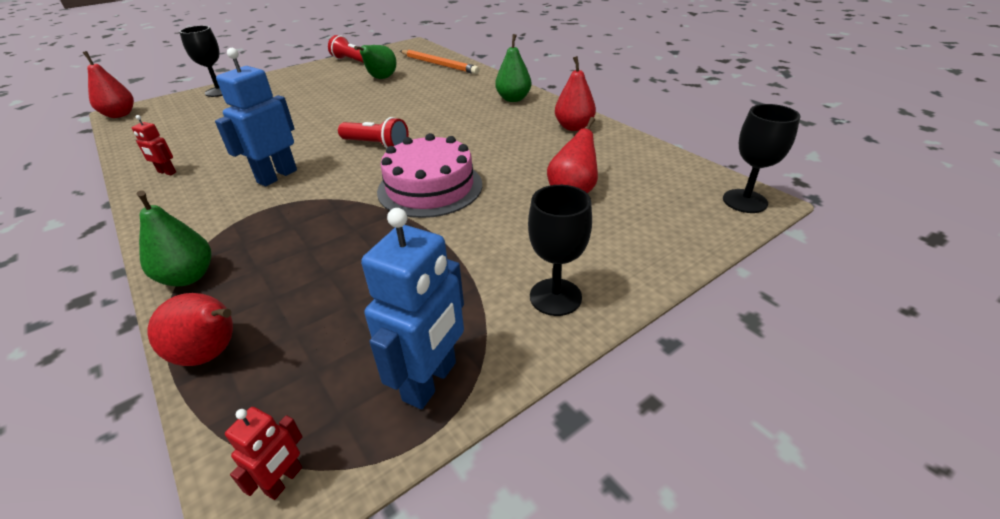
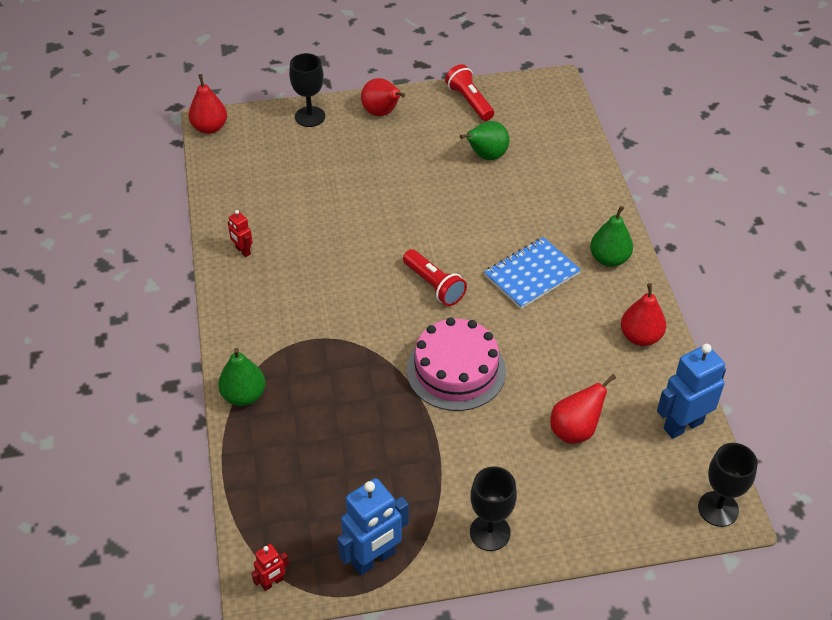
camera: 25 degrees right, 10 degrees up
red pear [148,293,233,366] -> red pear moved to [361,78,405,116]
blue robot [215,48,297,186] -> blue robot moved to [657,344,726,439]
orange pencil [400,50,479,74] -> none
none -> blue notebook [484,237,581,309]

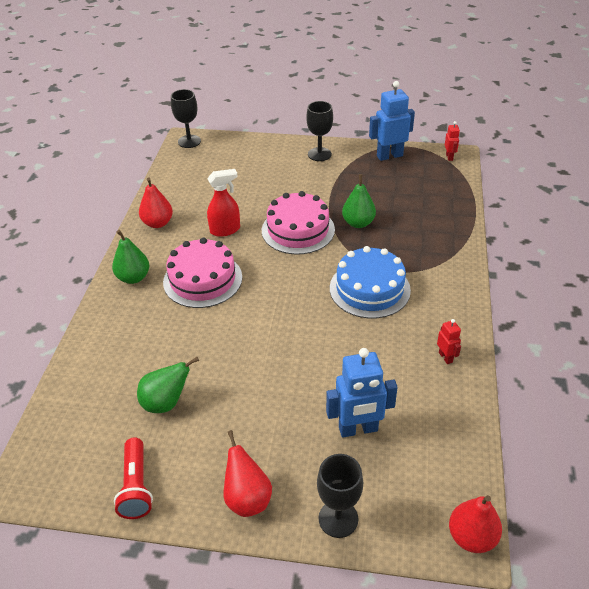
camera: 160 degrees left, 5 degrees down
green pear [218,348,266,406] -> green pear moved to [342,174,376,228]
red robot [251,544,289,591] -> red robot turned 105 degrees clockwise [445,121,460,161]
red flashlight [403,249,467,306] -> none
blue notebook [484,237,581,309] -> pink cake [163,238,242,308]
red pear [551,374,616,444] -> none
blue robot [657,344,726,439] -> blue robot moved to [326,348,398,438]
none -> red spray bottle [207,169,240,237]
none -> blue cake [330,246,411,318]

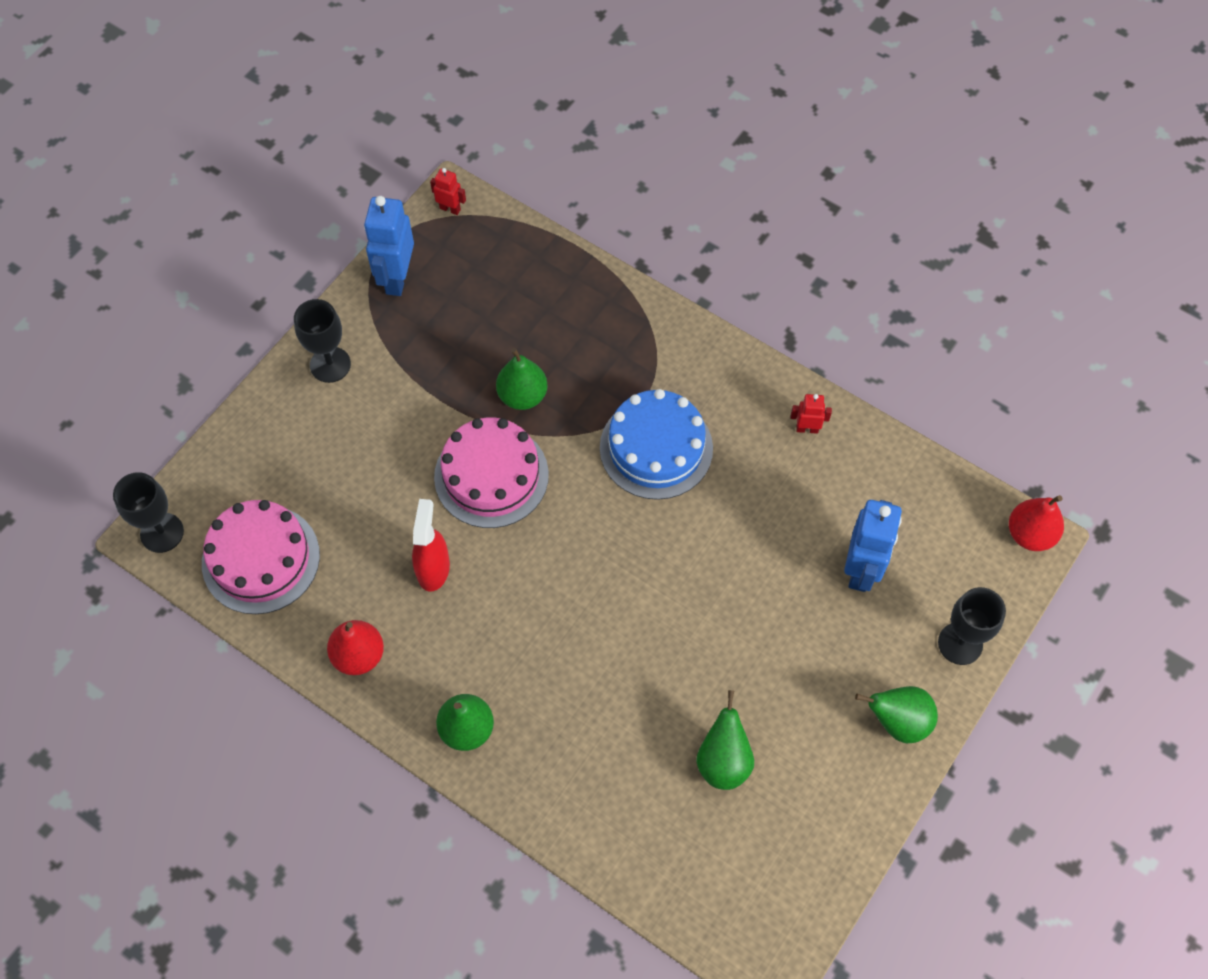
camera: 65 degrees left, 20 degrees up
red flashlight [114,438,153,519] -> none
pink cake [163,238,242,308] -> pink cake moved to [202,500,320,614]
red pear [224,430,272,517] -> green pear [855,686,938,743]

